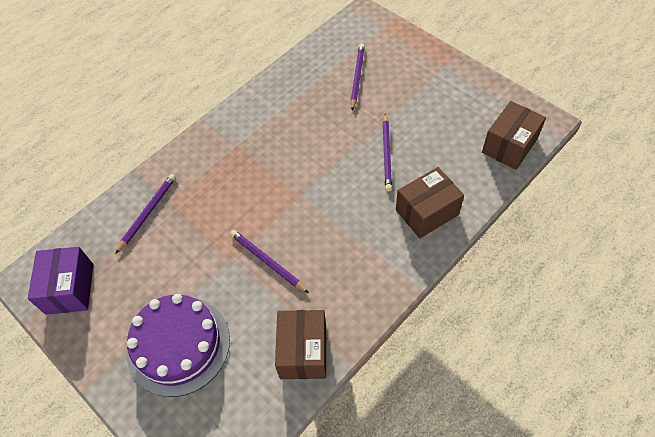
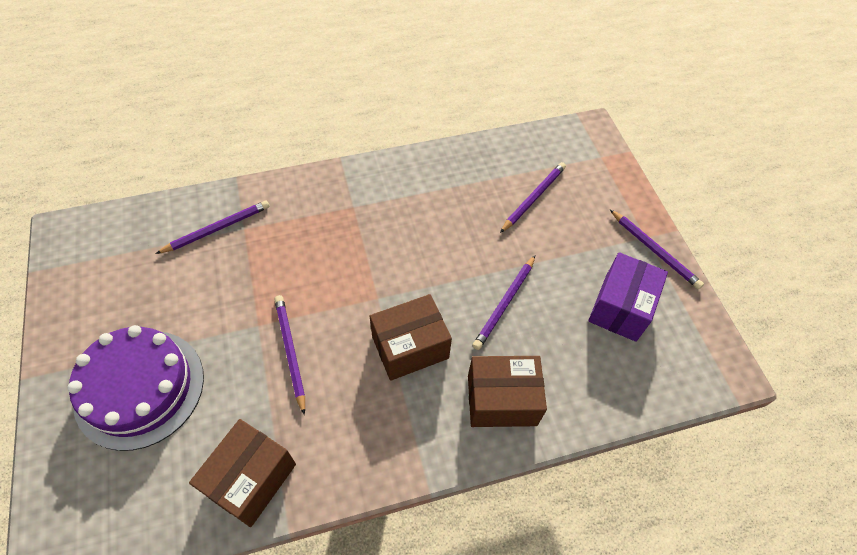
camera: 25 degrees right, 0 degrees up
purple box [28,247,94,315] -> purple box moved to [588,252,668,342]
brown box [482,101,546,170] -> brown box moved to [370,294,452,381]
none -> purple pencil [610,210,704,289]

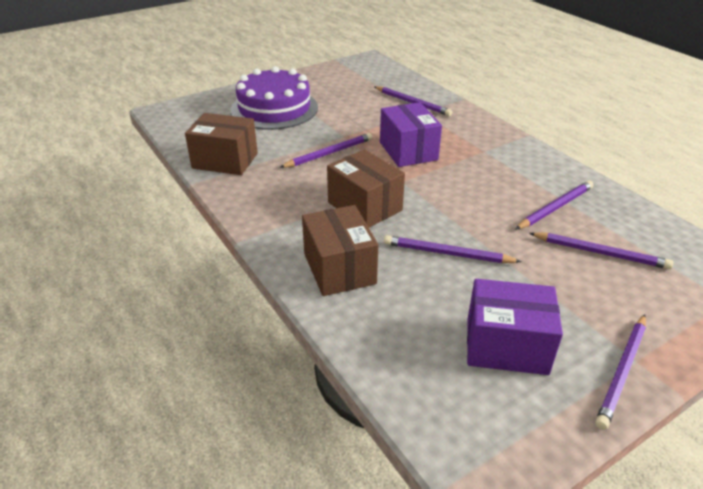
camera: 75 degrees right, 20 degrees down
none -> purple box [380,102,442,167]
none -> purple pencil [515,181,594,230]

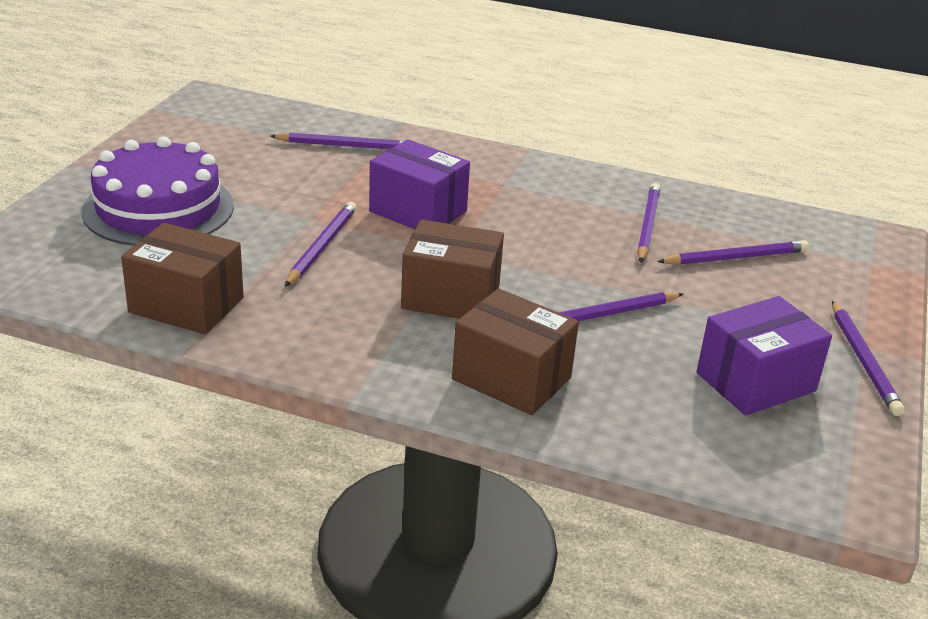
camera: 40 degrees left, 5 degrees down
brown box [185,113,258,175] -> brown box turned 45 degrees clockwise [121,223,244,334]

